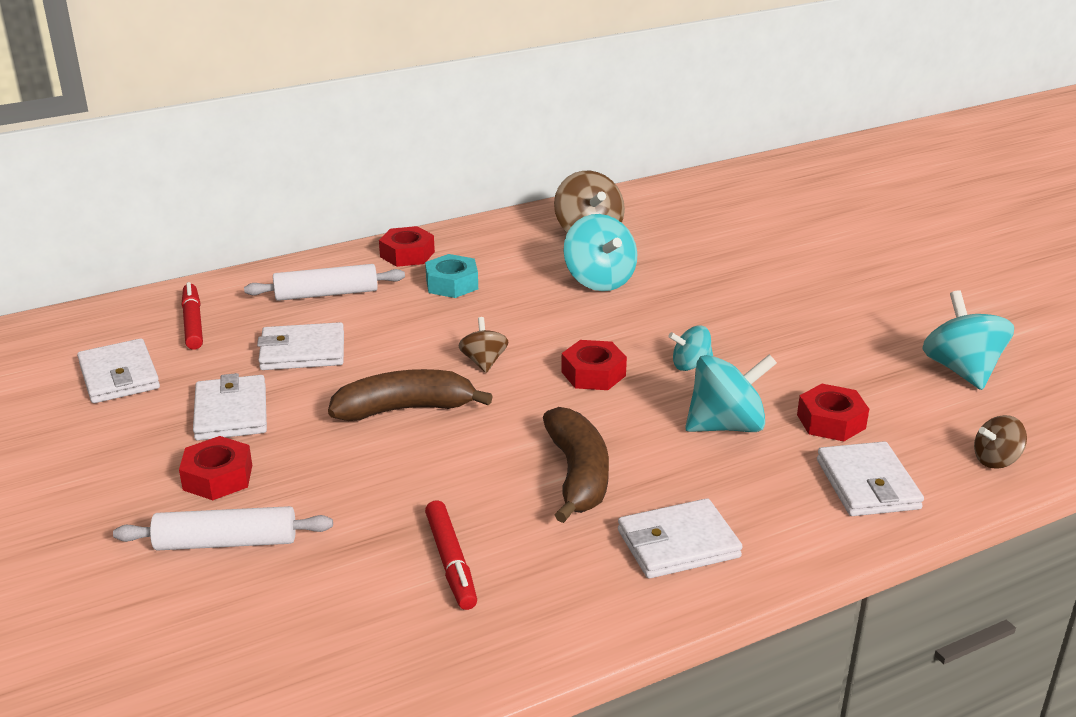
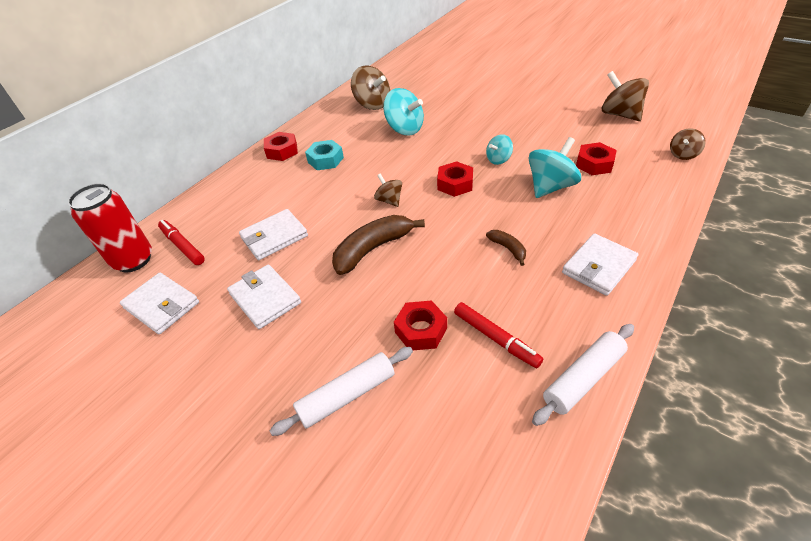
camera: 25 degrees left, 15 degrees up
red nut [179,436,252,500] -> red nut moved to [394,300,447,350]
white rolling pin [244,264,405,301] -> white rolling pin moved to [532,324,634,426]
brown banana [543,407,609,523] -> brown banana [486,230,526,266], size x0.51
white wallet [817,441,924,516] -> none
turquoise spinning top [922,290,1014,390] -> brown spinning top [602,71,649,121]
none -> red can [68,183,152,272]

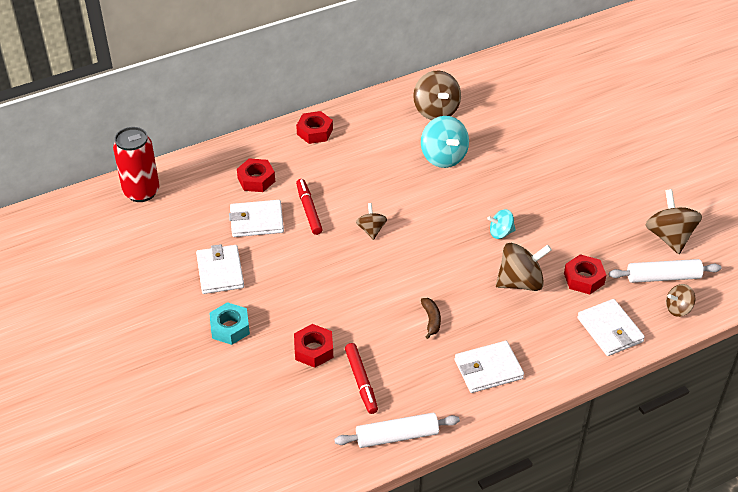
camera: 25 degrees right, 0 degrees up
white wallet [120,273,199,334] -> white wallet moved to [577,299,645,356]
red marker [158,220,205,265] -> red marker moved to [296,179,323,235]
white rolling pin [270,347,413,436] -> white rolling pin moved to [609,259,721,283]
turquoise nut [305,140,344,170] -> turquoise nut moved to [209,302,250,345]
brown banana [332,215,425,275] -> none
red nut [437,161,473,197] -> red nut moved to [237,158,275,192]
turquoise spinning top [529,137,581,198] -> brown spinning top [496,243,552,291]

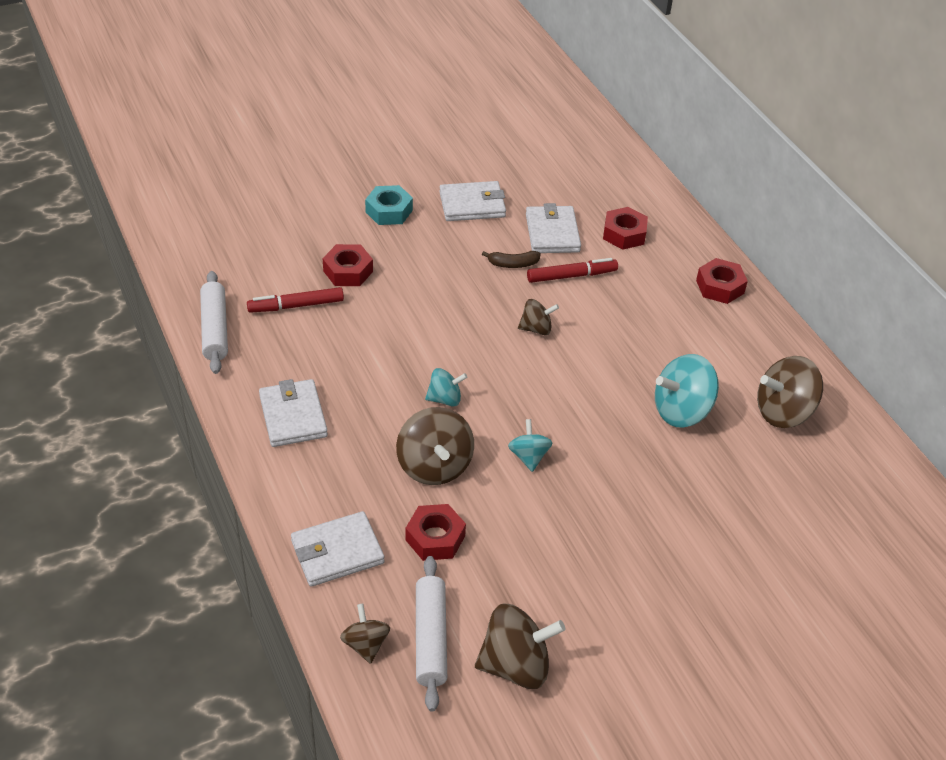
camera: 90 degrees right, 0 degrees up
red can [113,127,159,202] -> none
brown banana [421,298,441,339] -> brown banana moved to [482,251,541,268]
none -> turquoise spinning top [425,368,467,406]

